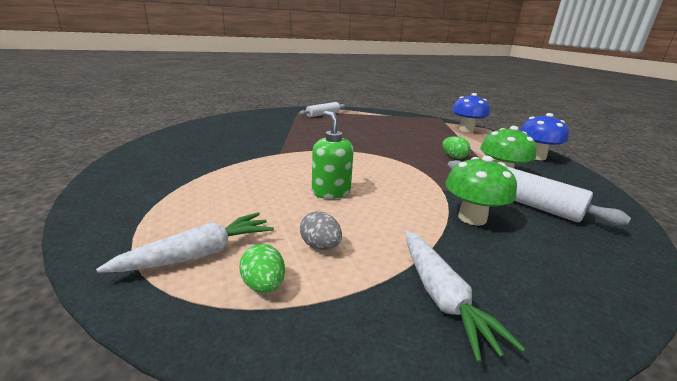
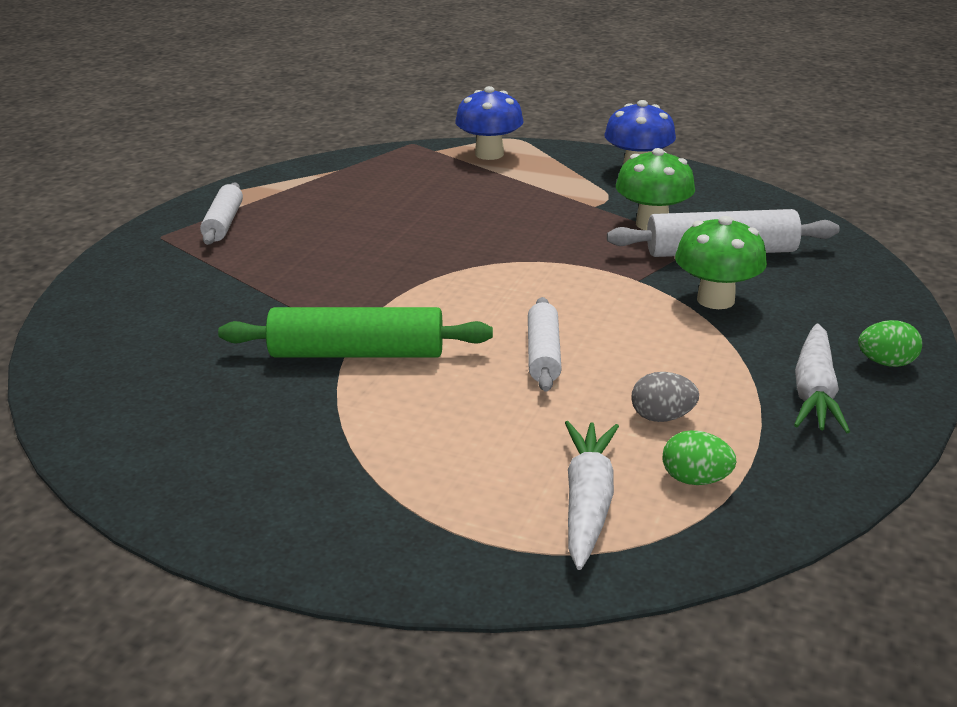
camera: 45 degrees left, 5 degrees up
green soap dispenser [312,111,354,199] -> white rolling pin [528,297,562,392]
white carrot [405,231,525,363] -> white carrot turned 75 degrees clockwise [794,323,850,433]
green egg [442,136,470,159] -> green egg moved to [858,320,922,367]
none -> green rolling pin [218,307,493,358]

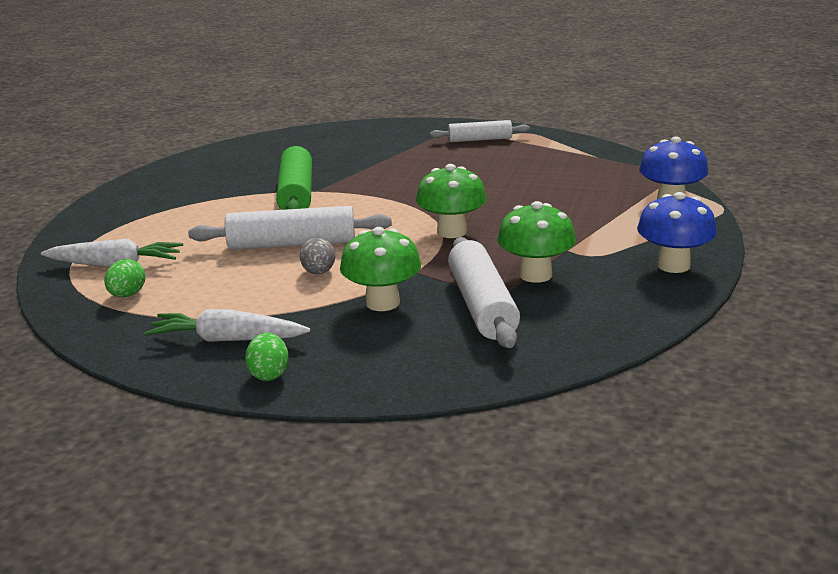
camera: 85 degrees right, 5 degrees down
white rolling pin [528,297,562,392] -> white rolling pin [188,206,392,250], size x1.59
grey egg [631,372,699,422] -> grey egg moved to [300,237,335,274]
none -> green mushroom [416,164,487,238]

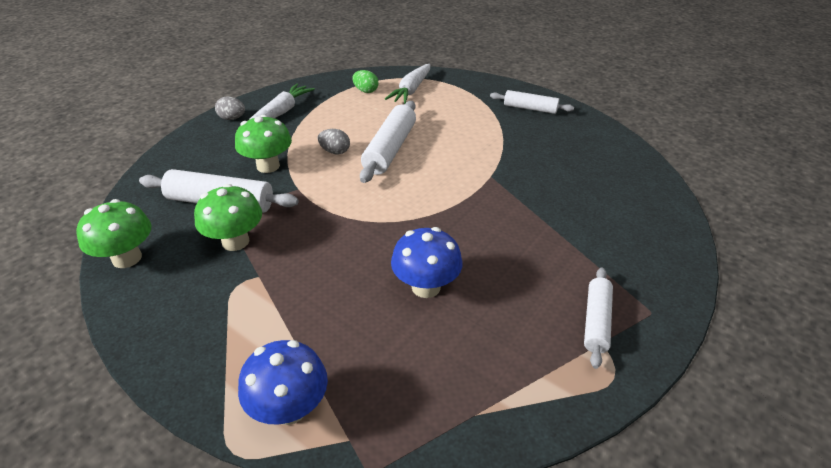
camera: 110 degrees right, 15 degrees up
green egg [245,333,289,381] -> grey egg [215,97,245,120]
green rolling pin [276,146,312,210] -> none
green mushroom [416,164,487,238] -> green mushroom moved to [76,199,151,268]
blue mushroom [637,192,717,273] -> blue mushroom moved to [391,227,463,298]
none -> white rolling pin [490,90,574,114]

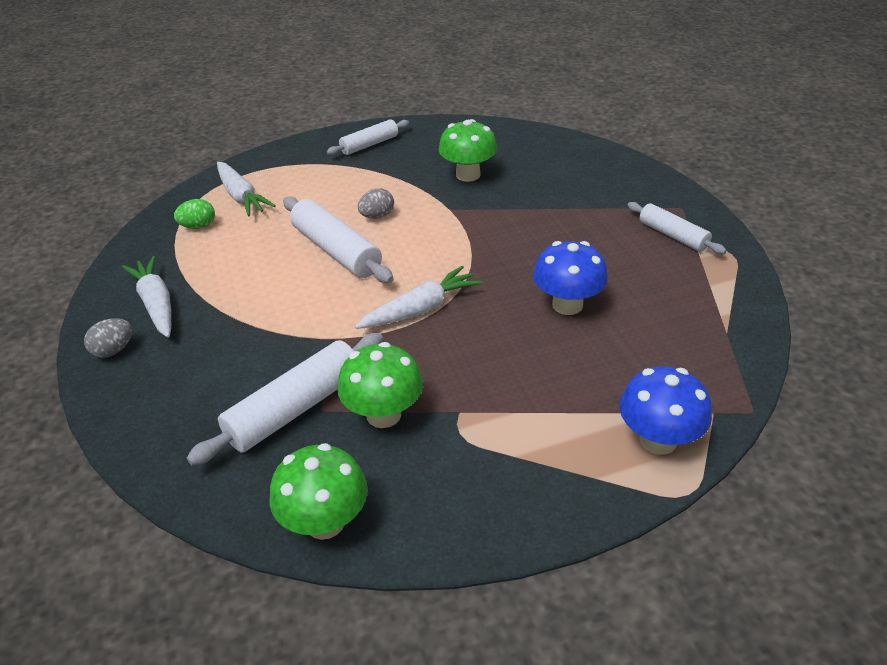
camera: 55 degrees left, 0 degrees up
green mushroom [235,115,292,173] -> green mushroom moved to [438,119,497,182]
grey egg [318,129,350,154] -> grey egg moved to [358,188,394,219]
none -> white carrot [355,266,482,329]

